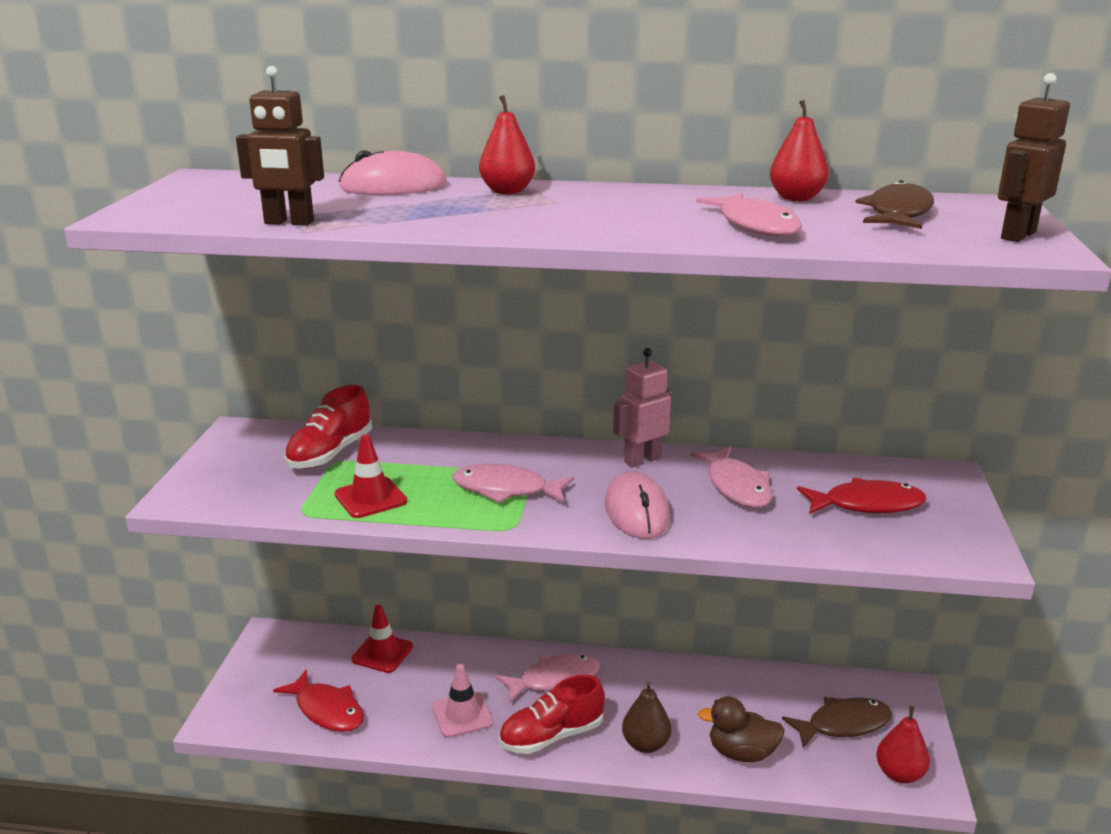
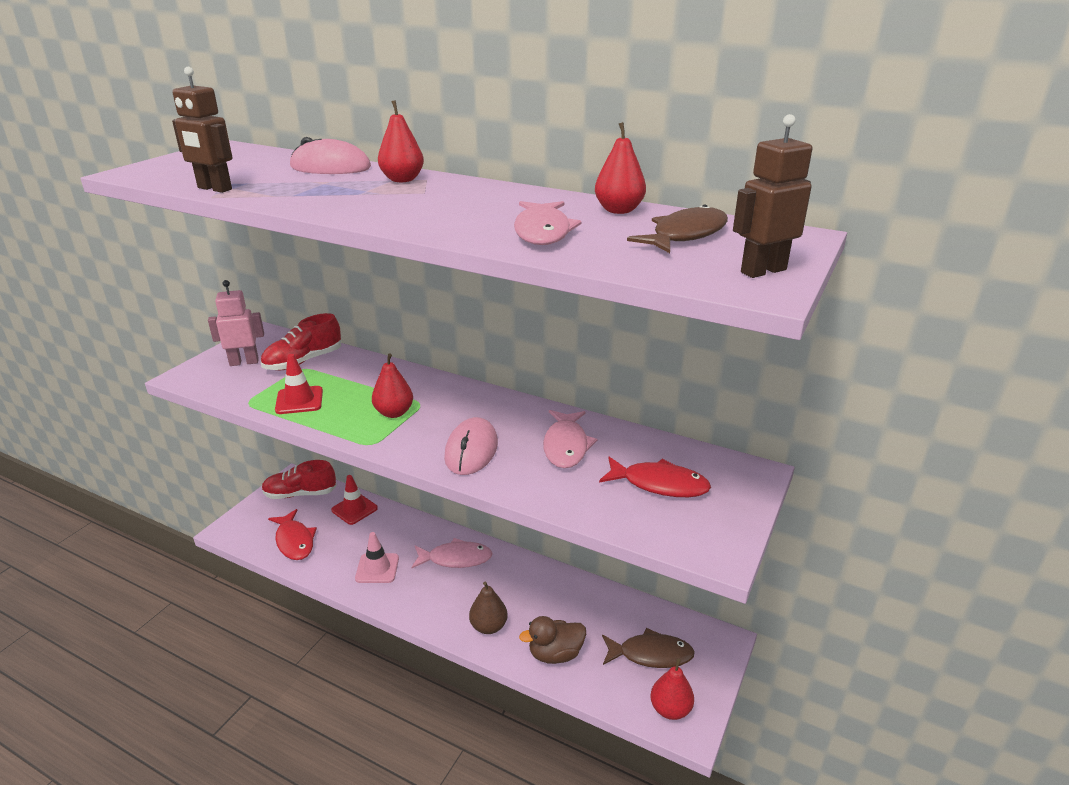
camera: 20 degrees right, 5 degrees up
pink fish [452,464,574,503] -> red pear [372,354,413,418]
red shoe [499,675,605,754] -> red shoe moved to [262,460,337,499]
pink robot [613,348,673,468] -> pink robot moved to [208,280,264,366]
brown duck [698,697,785,762] -> brown duck turned 45 degrees counterclockwise [519,616,586,664]

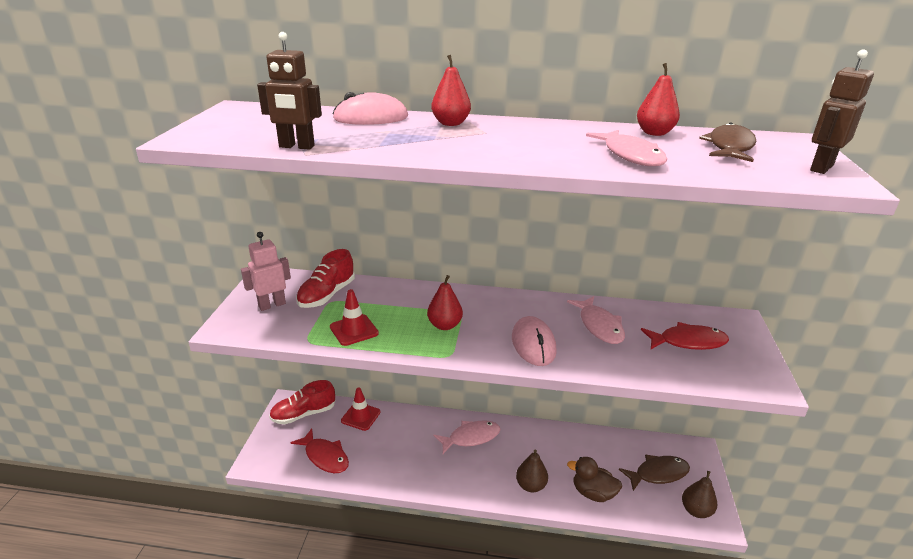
camera: 20 degrees left, 0 degrees up
pink traffic cone [355,532,399,583] -> none
brown duck [519,616,586,664] -> brown duck turned 60 degrees clockwise [567,457,622,502]
red pear [651,659,694,720] -> brown pear [682,471,717,518]

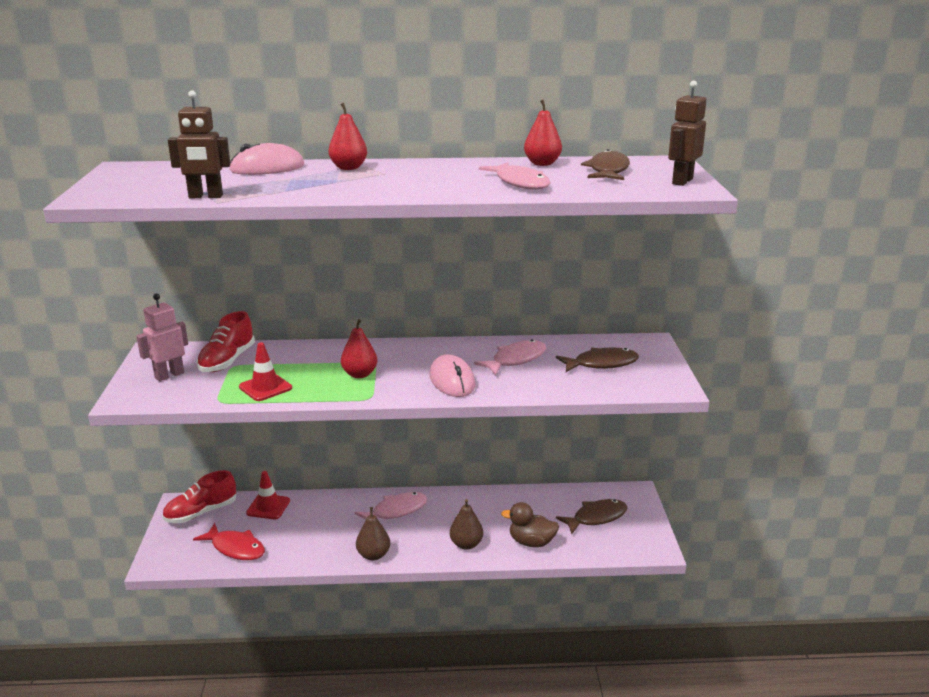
camera: 10 degrees left, 5 degrees down
pink fish [567,296,625,344] -> pink fish turned 105 degrees counterclockwise [474,339,546,375]
red fish [641,322,729,350] -> brown fish [556,347,639,372]
brown pear [682,471,717,518] -> brown pear moved to [356,507,390,560]

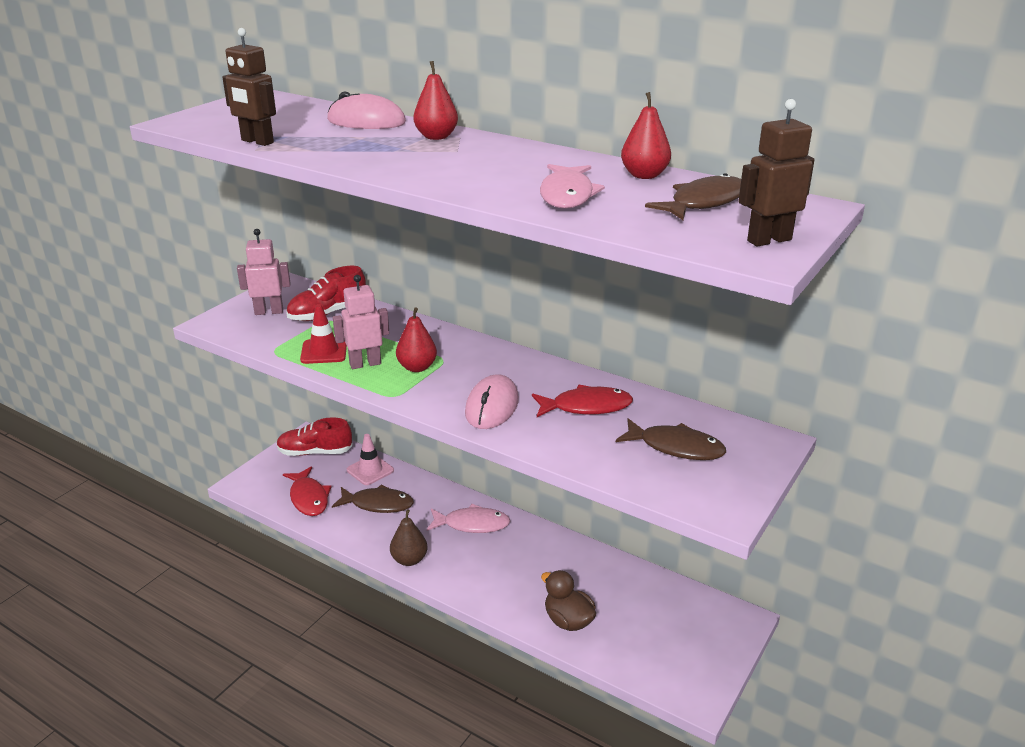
camera: 35 degrees right, 5 degrees up
red traffic cone [246,471,290,519] -> pink traffic cone [347,434,394,485]
brown pear [450,499,483,550] -> none
pink fish [474,339,546,375] -> red fish [532,385,633,417]
brown fish [556,499,627,534] -> brown fish moved to [332,484,414,513]
none -> pink robot [333,275,389,369]

